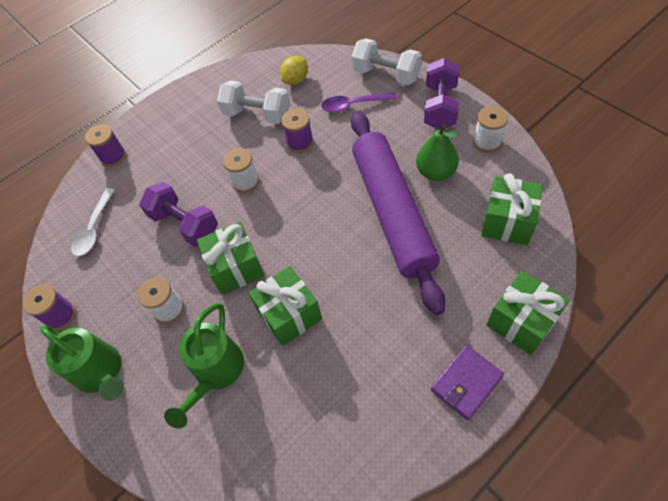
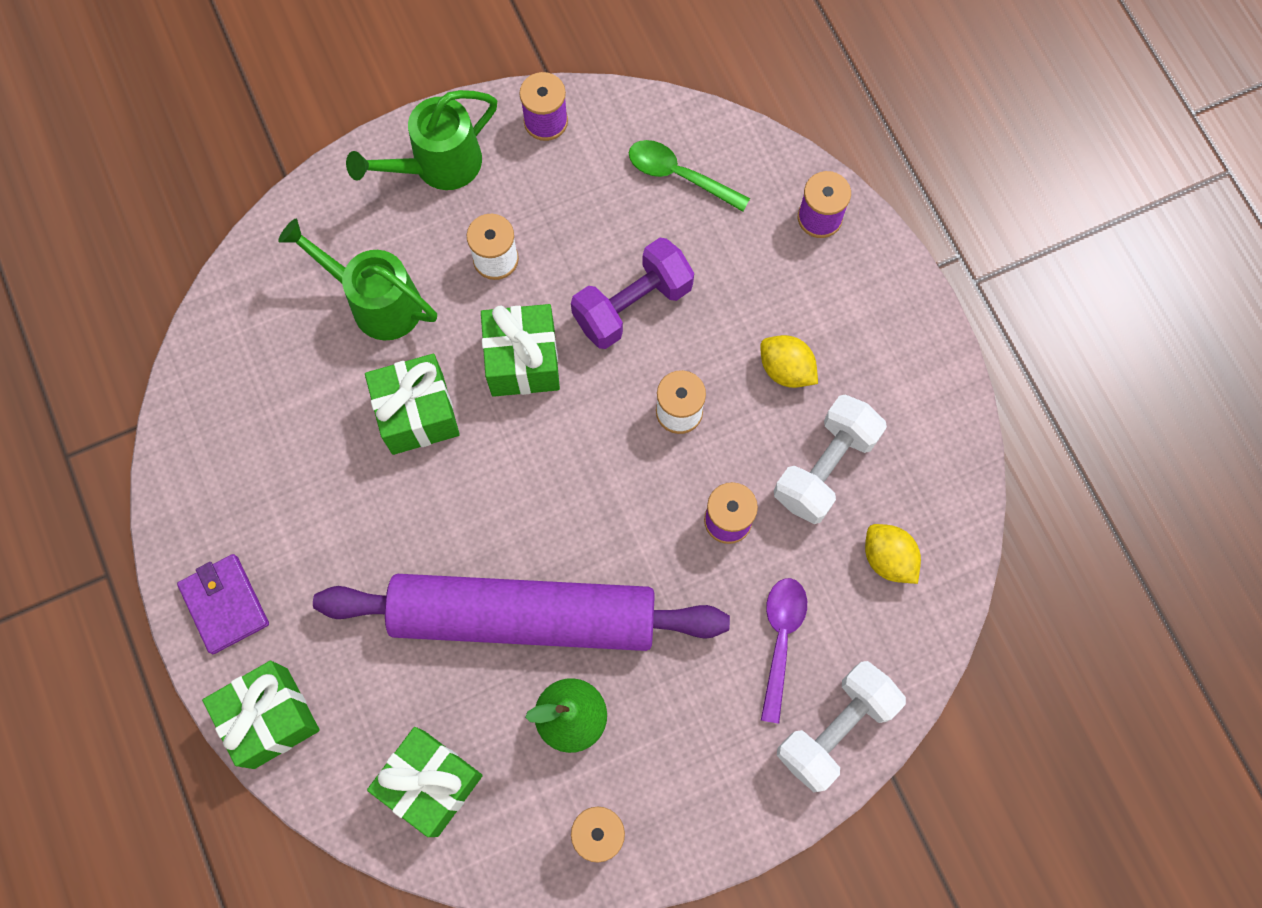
camera: 100 degrees right, 15 degrees up
white spoon [71,188,115,256] -> green spoon [629,140,750,212]
purple dumbbell [424,58,459,130] -> none
none -> yellow lemon [760,335,818,388]

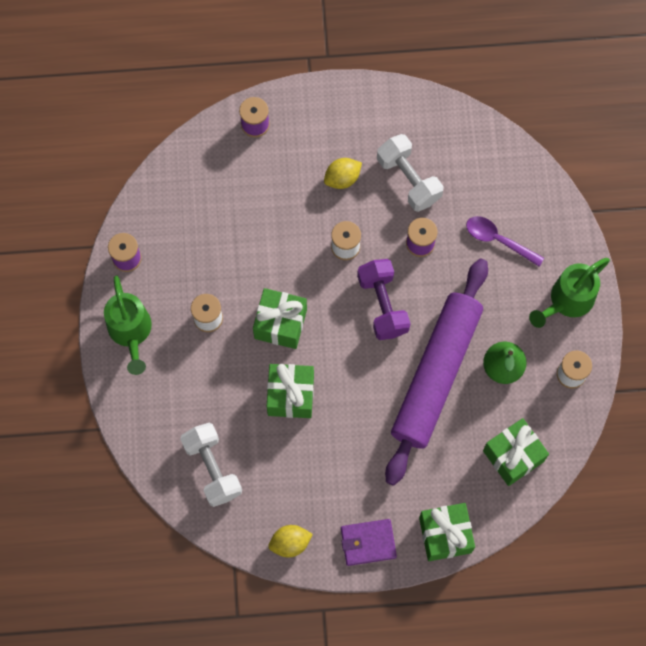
camera: 70 degrees left, 0 degrees up
green watering can [278,219,437,340] -> green watering can moved to [529,258,610,328]
purple dumbbell [571,238,694,349] -> purple dumbbell moved to [357,259,411,340]
green spoon [629,140,750,212] -> none
white dumbbell [777,661,906,792] -> white dumbbell moved to [180,423,242,507]
yellow lemon [865,524,921,584] -> yellow lemon moved to [268,525,313,557]

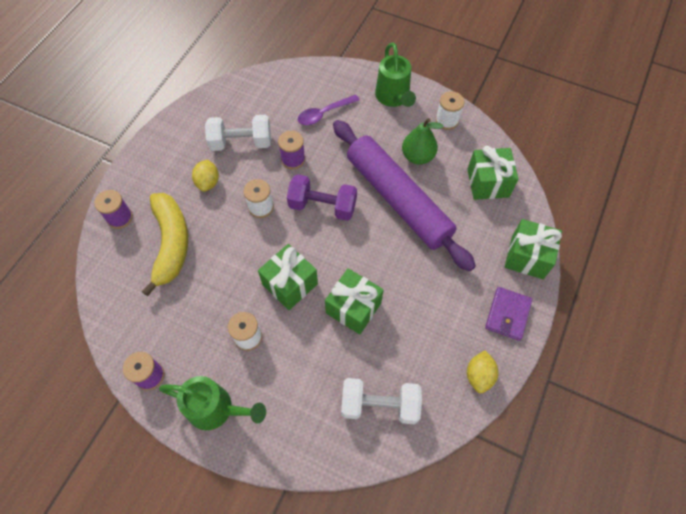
camera: 60 degrees left, 10 degrees down
none -> yellow banana [142,193,188,296]

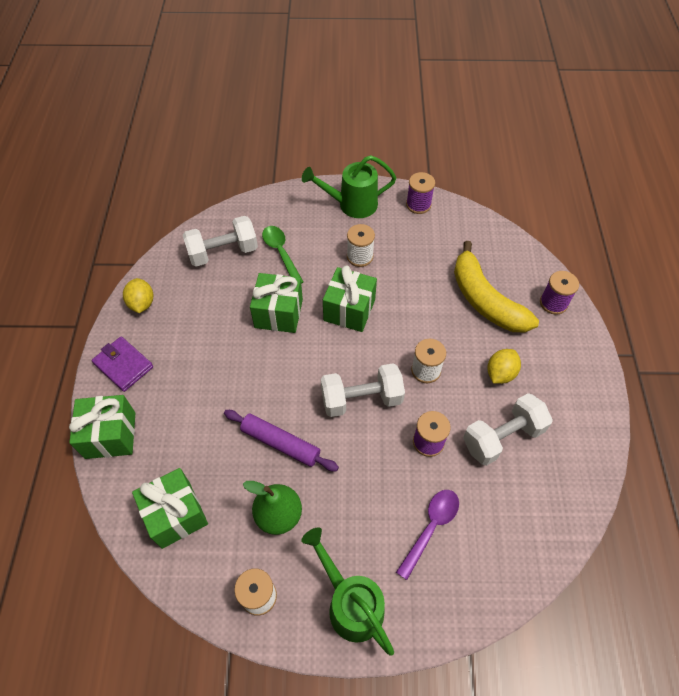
camera: 155 degrees right, 5 degrees down
yellow lemon [192,159,219,192] -> yellow lemon turned 60 degrees clockwise [487,349,521,384]
purple dumbbell [287,174,357,221] -> white dumbbell [321,363,405,417]
purple rolling pin [333,120,476,272] -> purple rolling pin [224,410,339,471], size x0.49
purple wallet [485,287,532,341] -> purple wallet turned 45 degrees counterclockwise [92,337,153,392]
none -> green spoon [262,226,303,284]

